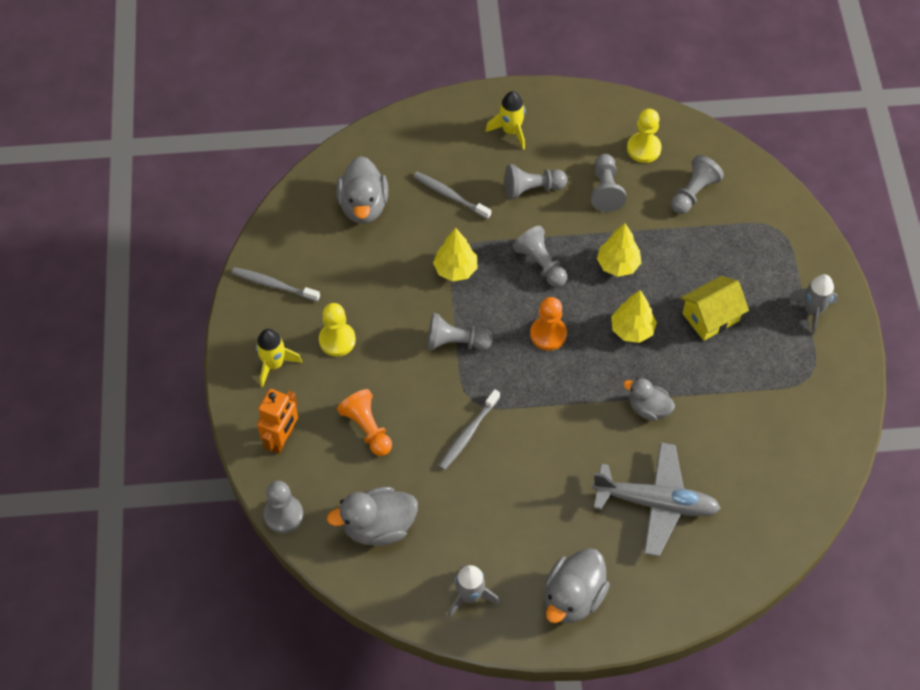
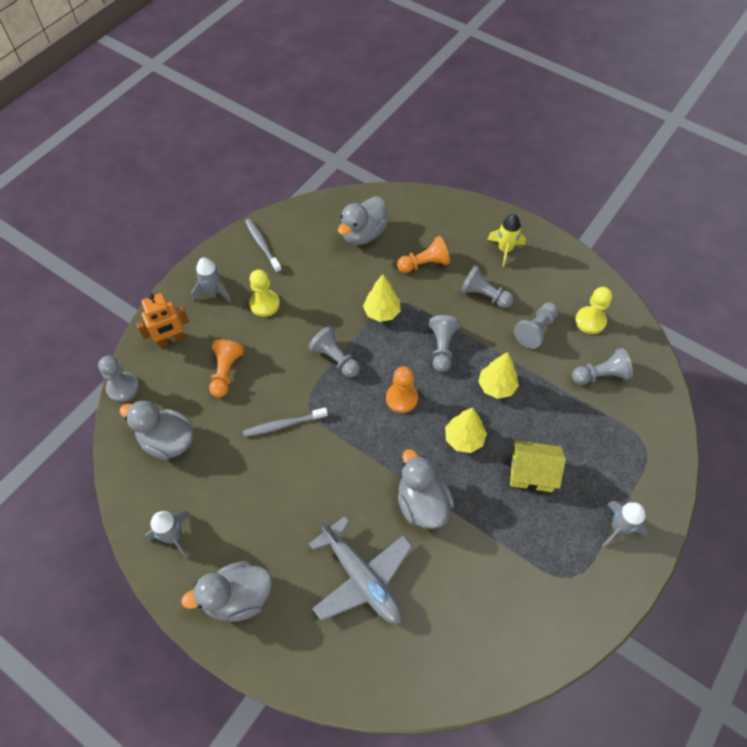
camera: 40 degrees right, 0 degrees up
yellow rocket [256,329,302,388] -> grey rocket [191,257,232,303]
grey toothbrush [413,172,491,219] -> orange pawn [397,236,450,273]
grey duck [623,378,675,421] -> grey duck [398,449,454,529], size x1.57

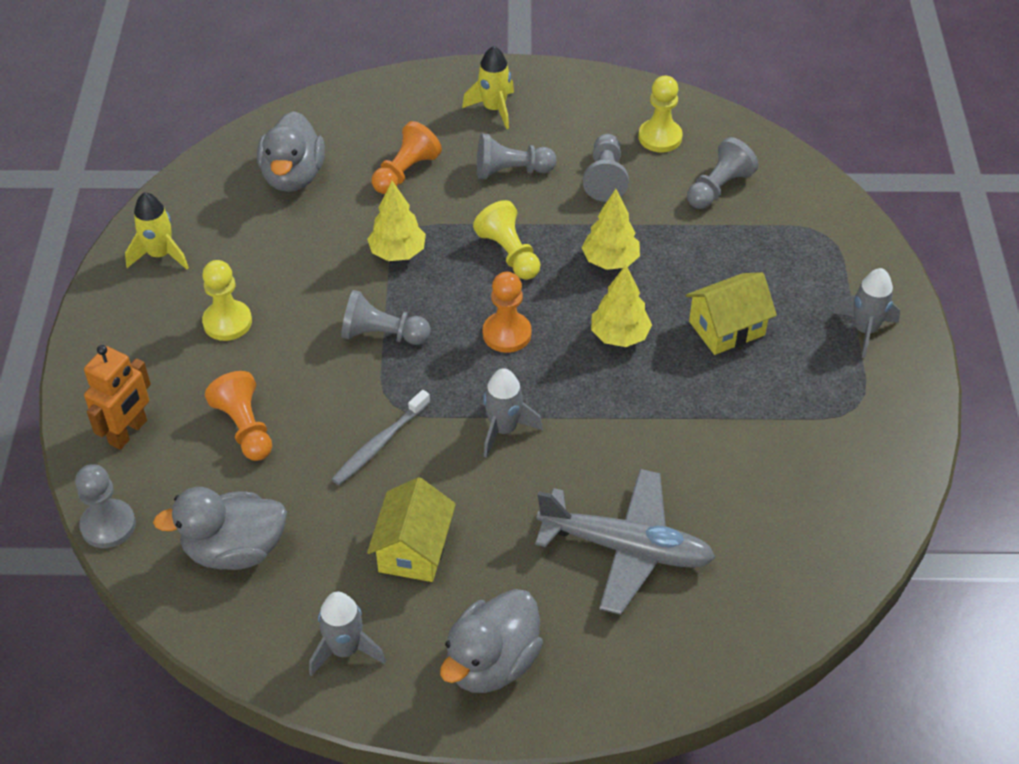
camera: 35 degrees left, 10 degrees down
grey rocket [191,257,232,303] -> grey rocket moved to [483,368,543,458]
grey toothbrush [245,219,282,273] -> yellow rocket [125,192,189,269]
grey duck [398,449,454,529] -> none
grey pawn [429,315,460,372] -> yellow pawn [473,200,540,280]
none -> yellow house [367,477,456,582]

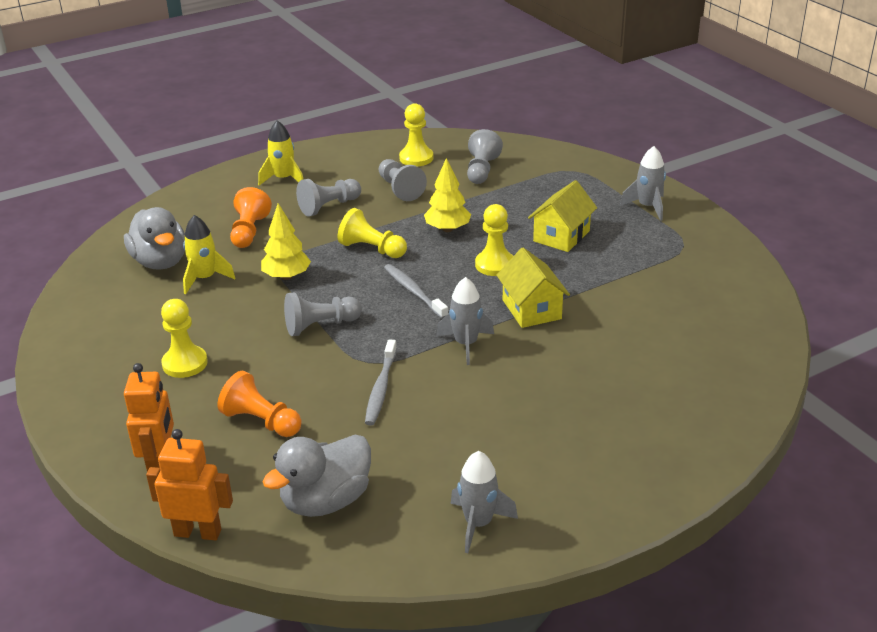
camera: 30 degrees left, 15 degrees down
grey pawn [75,464,136,548] -> orange robot [146,429,233,540]
yellow rocket [125,192,189,269] -> yellow rocket moved to [183,215,235,294]
yellow house [367,477,456,582] -> yellow house moved to [496,248,570,328]
grey duck [440,589,543,693] -> none
orange pawn [483,272,532,353] -> grey toothbrush [384,264,448,319]
grey plane [535,469,715,615] -> none
yellow tree [591,265,652,347] -> yellow pawn [475,204,513,276]

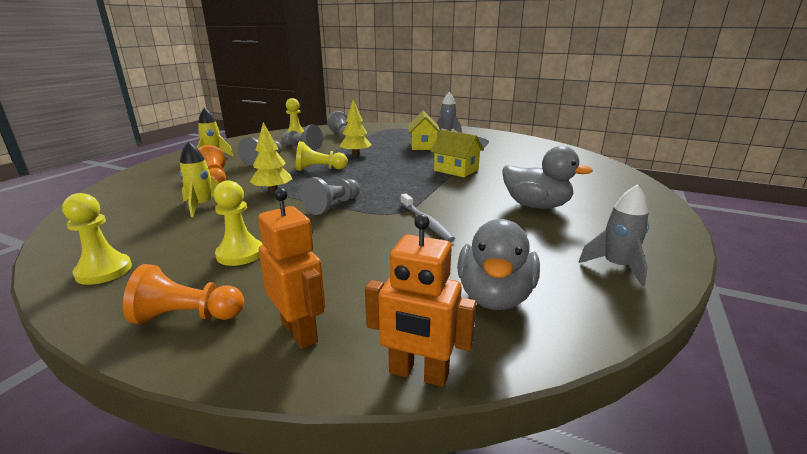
camera: 35 degrees left, 10 degrees down
grey duck [124,207,185,270] -> grey duck moved to [503,146,593,209]
orange robot [146,429,233,540] -> orange robot turned 135 degrees counterclockwise [365,215,477,387]
orange pawn [217,371,302,437] -> orange pawn moved to [123,264,244,324]
grey toothbrush [384,264,448,319] -> none
grey rocket [436,277,494,365] -> none
yellow pawn [475,204,513,276] -> yellow pawn moved to [62,193,132,285]

